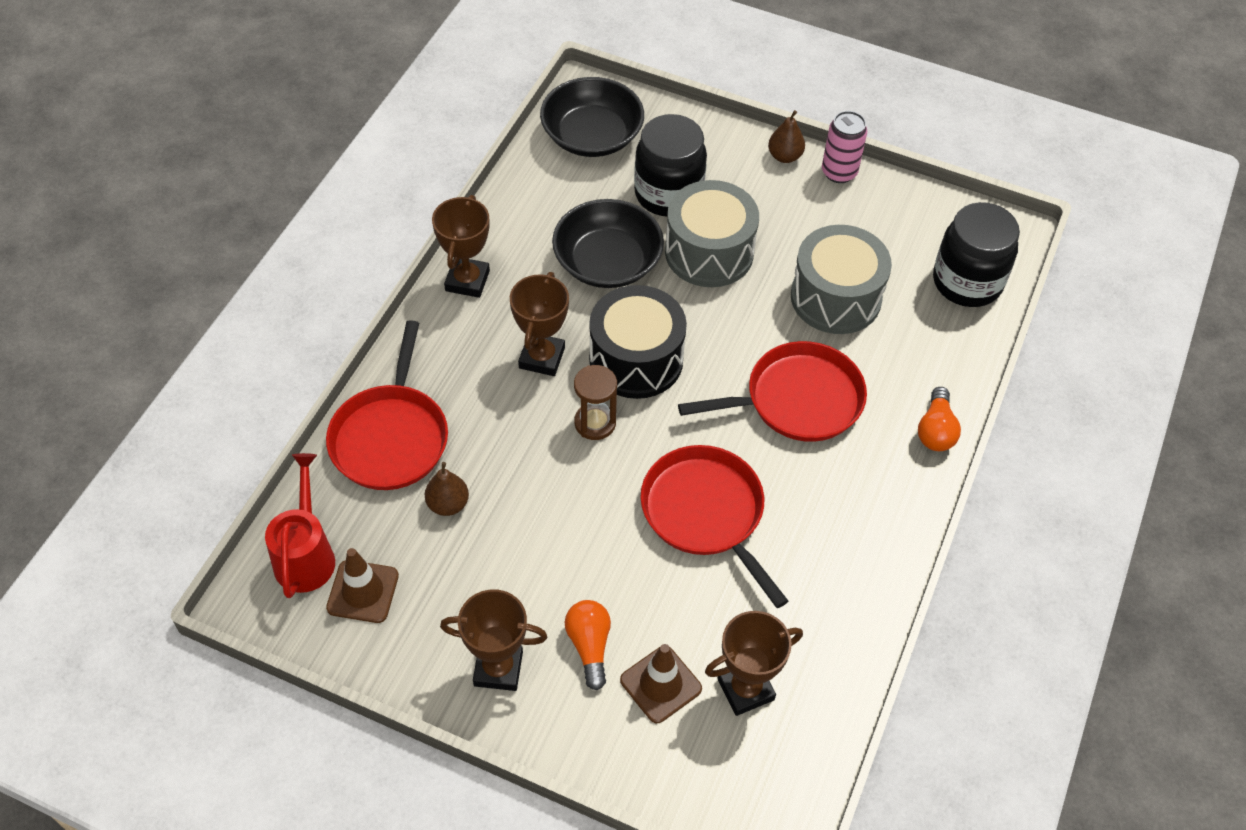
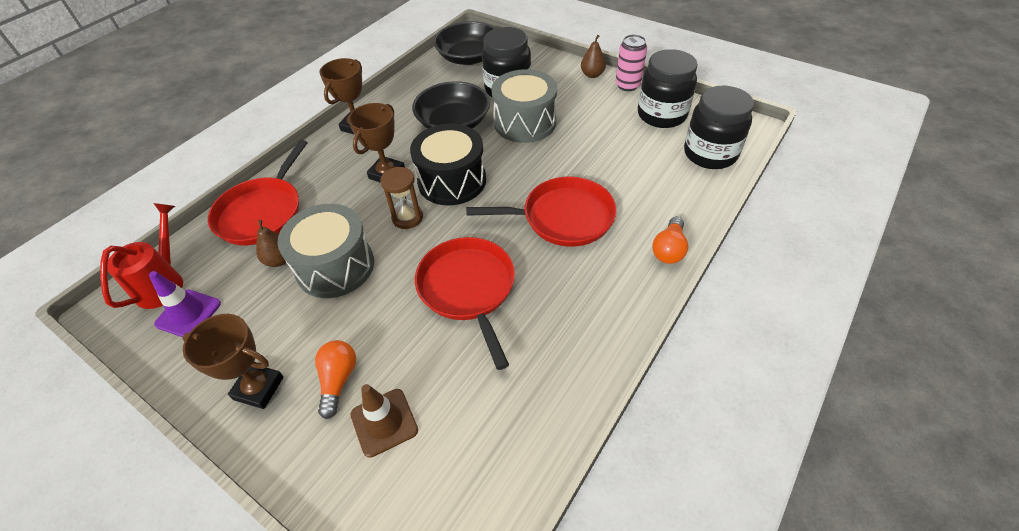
camera: 15 degrees right, 5 degrees down
brown traffic cone [326,548,399,623] -> purple traffic cone [149,271,221,337]
brown trophy [705,611,803,716] -> none
grey drum [791,225,892,334] -> grey drum moved to [277,204,374,298]
none -> black jar [638,49,698,128]

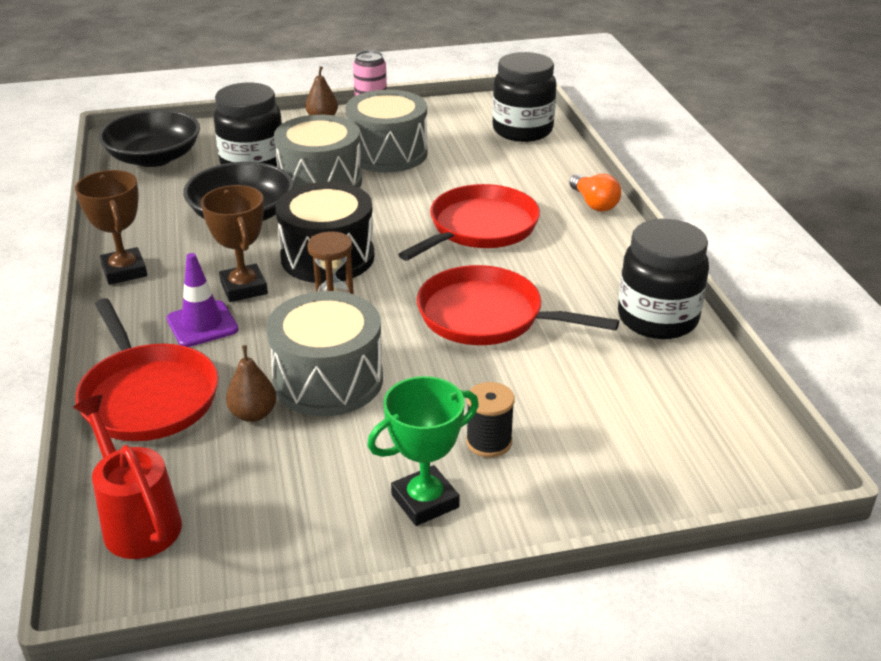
camera: 50 degrees left, 15 degrees down
purple traffic cone [149,271,221,337] -> purple traffic cone moved to [167,253,239,347]
brown trophy [182,314,284,409] -> green trophy [367,376,479,526]
orange light bulb [315,340,356,419] -> black spool [466,382,515,457]
brown traffic cone [351,384,418,458] -> none
black jar [638,49,698,128] -> black jar moved to [618,219,709,339]
none -> grey drum [346,90,428,172]

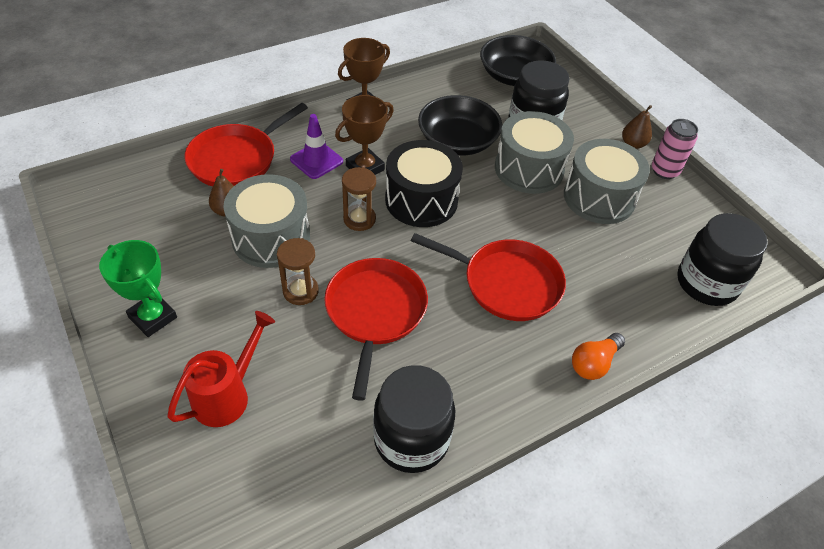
camera: 70 degrees right, 15 degrees up
red watering can [73,395,182,559] -> red watering can moved to [167,311,275,427]
black spool [466,382,515,457] -> none
none -> brown hourglass [277,238,319,305]

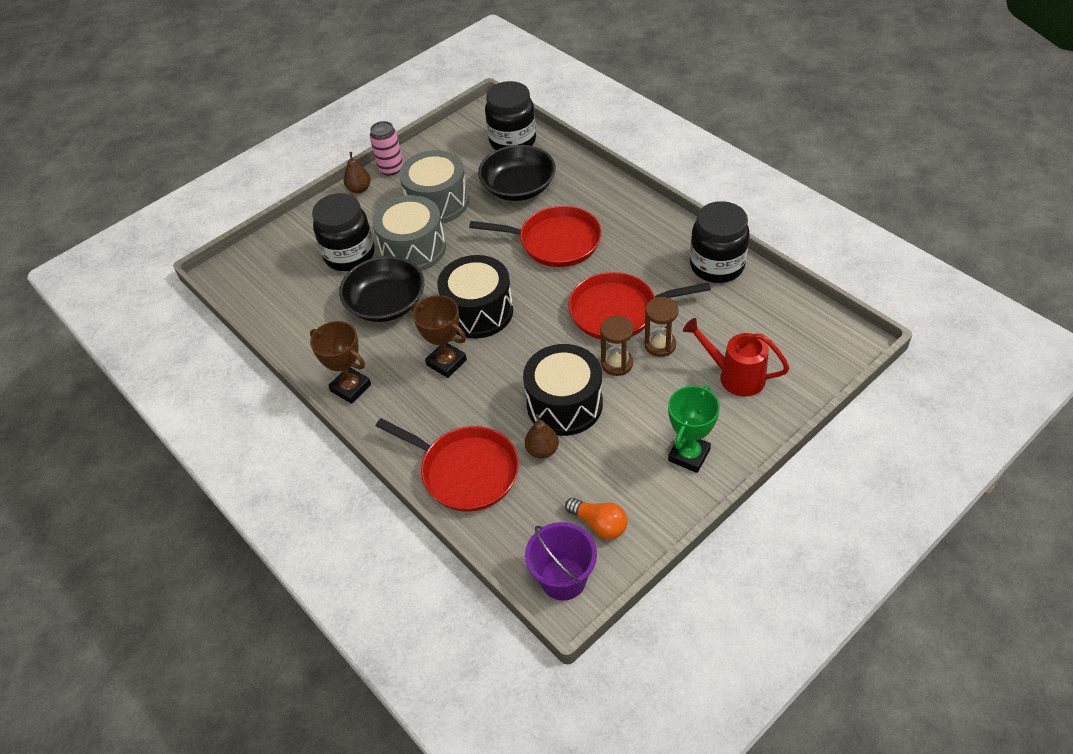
camera: 95 degrees left, 0 degrees up
grey drum [223,174,310,268] -> black drum [523,344,603,436]
purple traffic cone [290,114,343,179] -> none
brown hourglass [342,167,376,231] -> brown hourglass moved to [644,297,679,357]
red pan [411,233,566,321] -> red pan turned 90 degrees clockwise [469,206,602,267]
black bowl [480,35,556,86] -> black bowl moved to [478,145,556,201]
orange light bulb [572,333,625,380] -> orange light bulb moved to [565,498,628,539]
none -> purple bucket [525,522,597,601]

